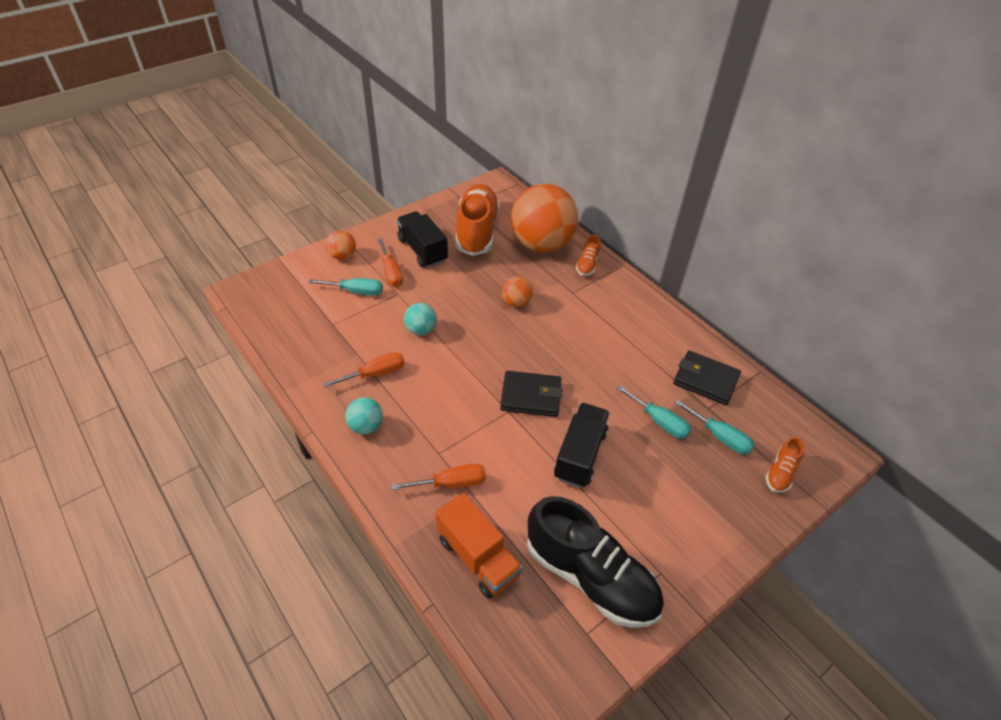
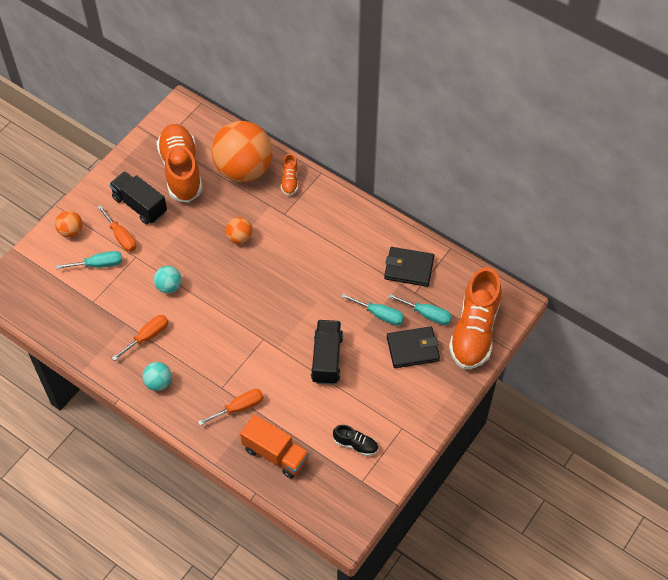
camera: 15 degrees left, 10 degrees up
black wallet [500,371,563,417] -> black wallet moved to [387,326,440,368]
black shoe [527,496,664,628] -> black shoe [333,425,378,456], size x0.45
orange shoe [765,437,805,493] -> orange shoe [449,268,502,369], size x2.23

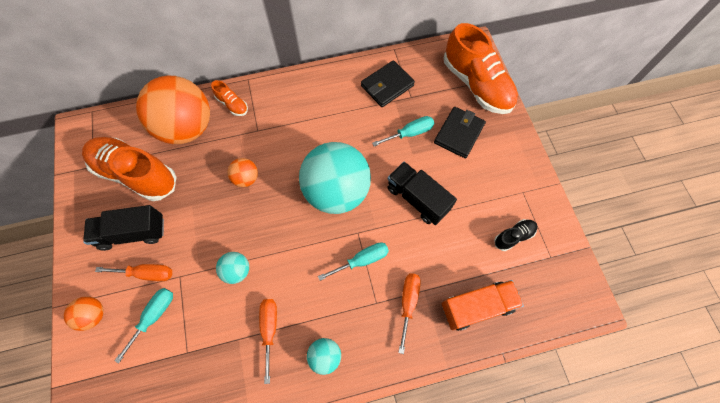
camera: 50 degrees left, 10 degrees up
turquoise screwdriver [388,294,452,325] -> turquoise screwdriver moved to [318,242,389,281]
none -> turquoise ball [299,142,371,214]

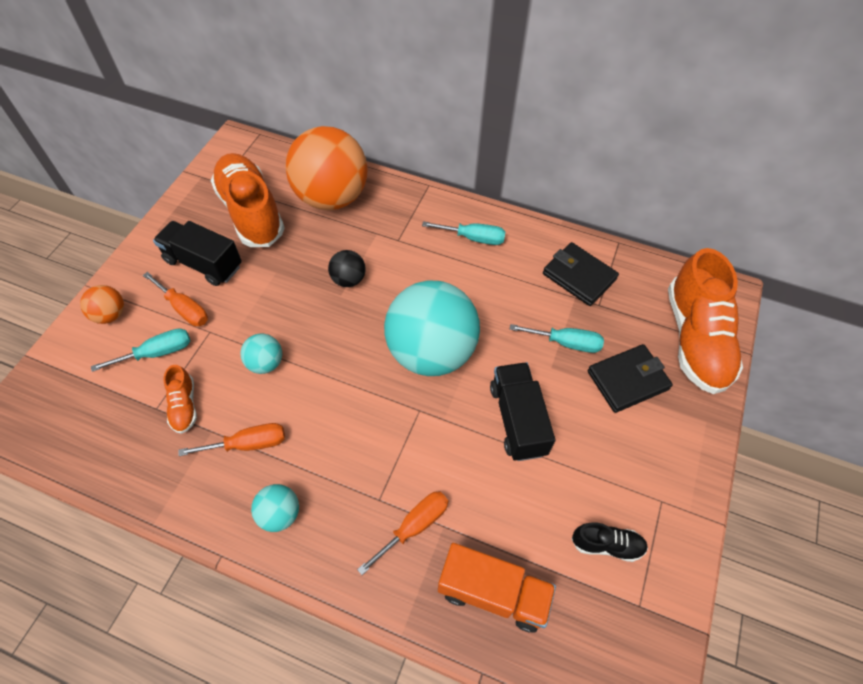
camera: 35 degrees right, 10 degrees down
orange shoe [211,80,248,116] -> orange shoe moved to [163,365,197,434]
orange ball [227,158,258,187] -> black ball [328,250,366,287]
orange screwdriver [259,299,277,384] -> orange screwdriver turned 45 degrees clockwise [178,423,285,456]
turquoise screwdriver [318,242,389,281] -> turquoise screwdriver moved to [422,221,505,245]
black wallet [361,60,415,107] -> black wallet turned 45 degrees clockwise [543,242,619,306]

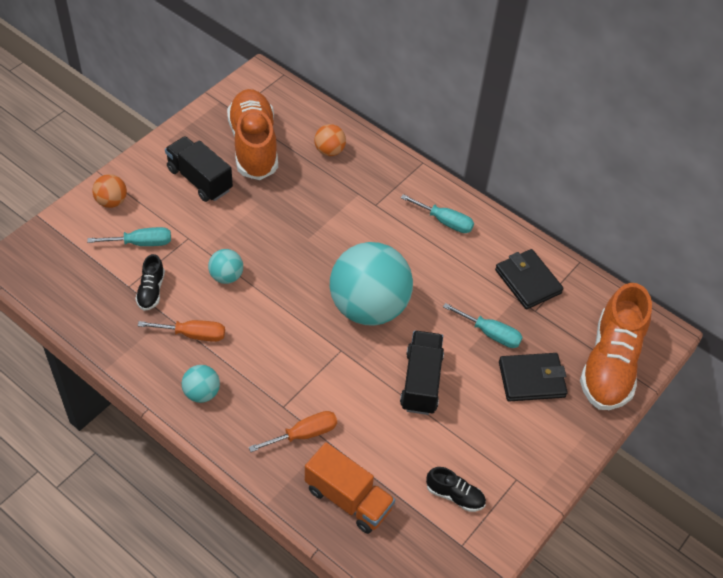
camera: 15 degrees right, 5 degrees down
orange screwdriver [143,272,208,326] -> none
orange shoe [163,365,197,434] -> black shoe [135,254,165,311]
orange ball [285,126,368,210] -> orange ball [314,124,346,156], size x0.43
black ball [328,250,366,287] -> none

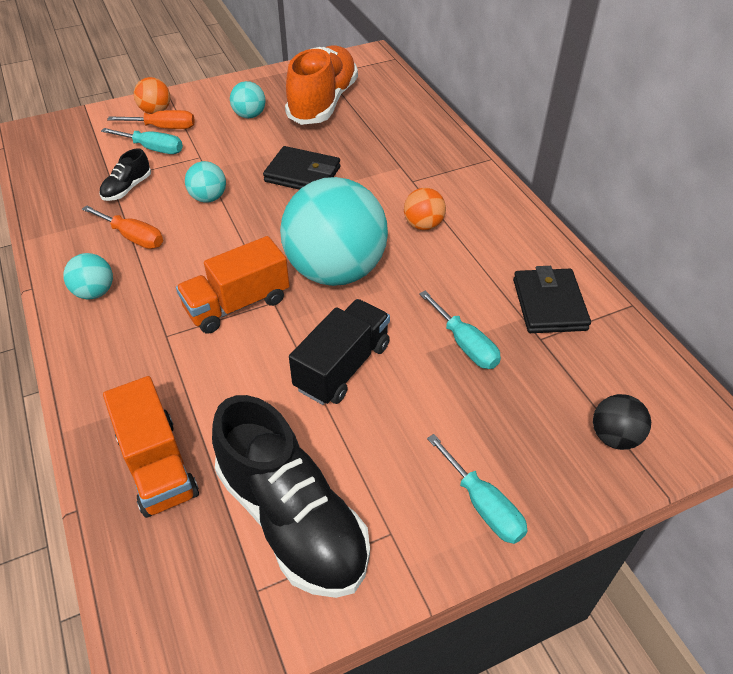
camera: 30 degrees right, 5 degrees down
black truck [165,136,233,202] -> turquoise ball [230,81,265,118]
orange screwdriver [249,411,337,452] -> orange screwdriver moved to [107,110,195,129]
orange ball [314,124,346,156] -> orange ball moved to [404,188,446,230]
turquoise screwdriver [401,194,474,233] -> turquoise screwdriver moved to [427,434,528,544]
black shoe [426,467,486,512] -> black shoe [212,395,370,598], size x2.23
black wallet [499,353,568,401] -> black wallet moved to [263,146,340,190]
orange shoe [580,283,652,410] -> black ball [593,394,651,450]
none -> orange truck [176,236,290,334]

